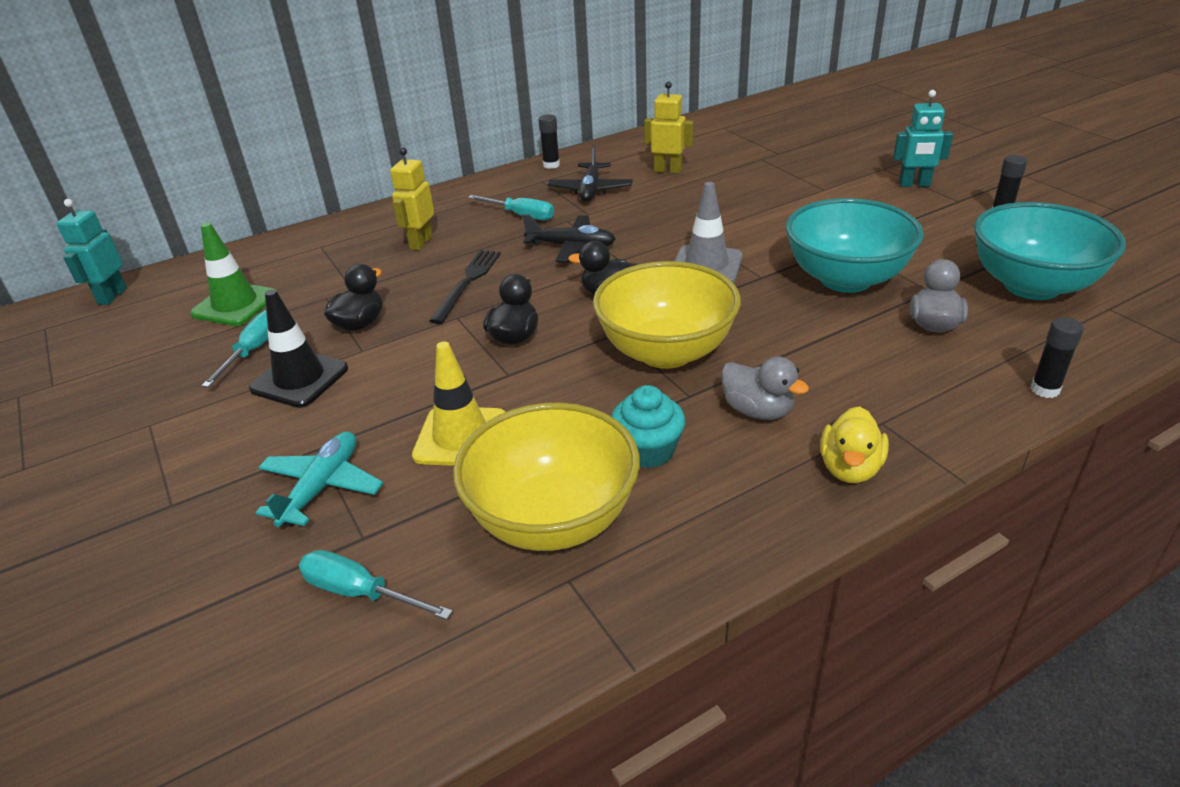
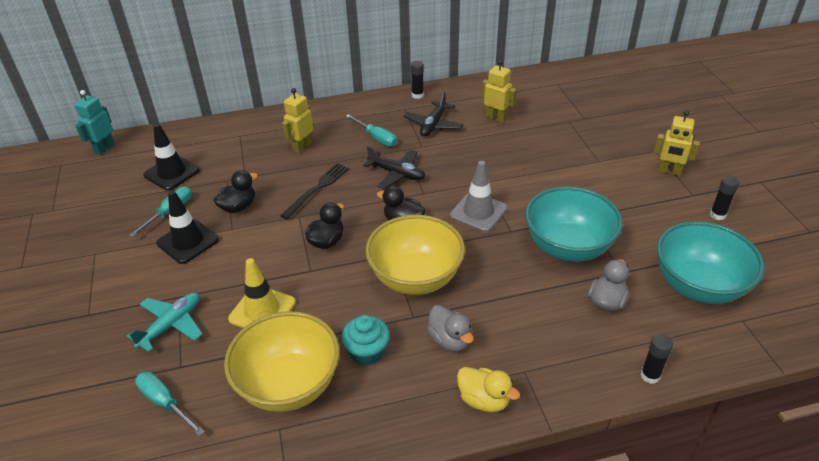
camera: 15 degrees right, 5 degrees up
green traffic cone [190,222,278,326] -> black traffic cone [143,123,200,190]
yellow duck [820,406,889,483] -> yellow duck turned 90 degrees counterclockwise [457,367,520,412]
turquoise robot [893,90,953,187] -> yellow robot [654,110,700,176]

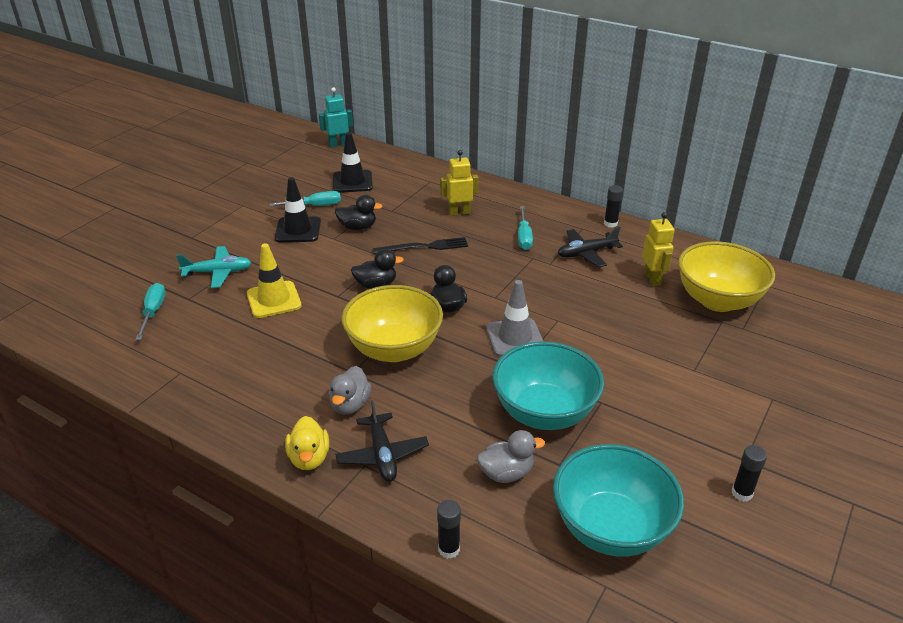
camera: 45 degrees right, 5 degrees down
yellow bowl [224,311,340,412] -> yellow bowl moved to [678,241,775,312]
turquoise cupcake [341,315,390,365] -> none
black plane [363,146,425,189] -> black plane moved to [335,400,429,482]
yellow robot [654,110,700,176] -> none

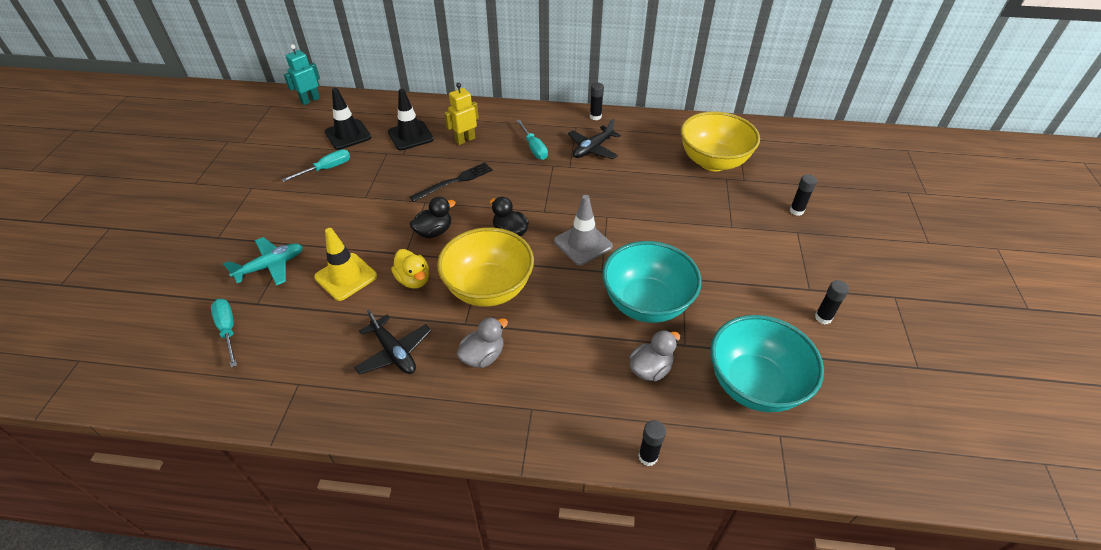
camera: 25 degrees left, 10 degrees up
black traffic cone [274,177,321,242] -> black traffic cone moved to [388,89,434,151]
yellow duck [285,416,329,470] -> yellow duck moved to [391,249,429,288]
grey duck [328,366,371,414] -> grey duck turned 120 degrees counterclockwise [457,317,508,368]
black duck [335,195,383,230] -> none
black plane [335,400,429,482] -> black plane moved to [354,310,431,375]
yellow robot [642,212,675,286] -> none
none -> black glue stick [789,174,817,216]

